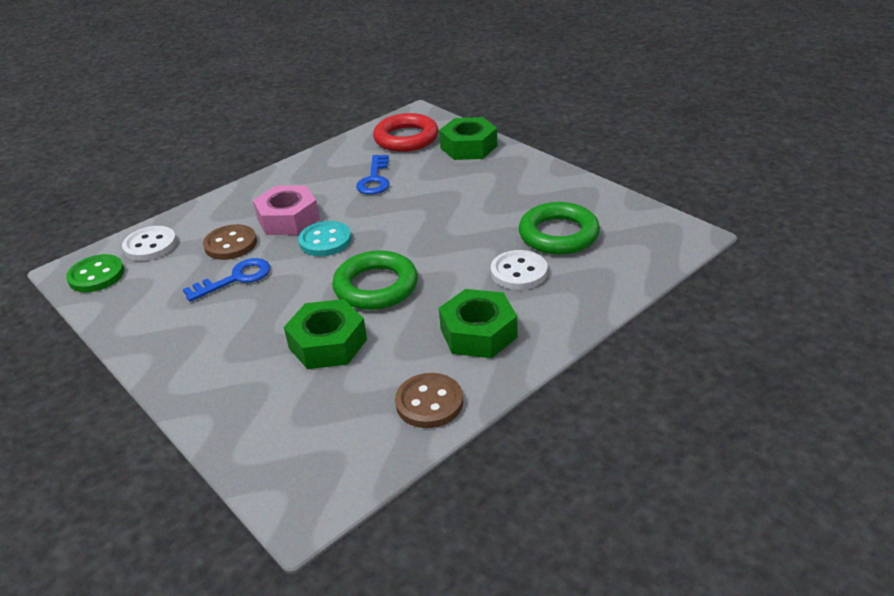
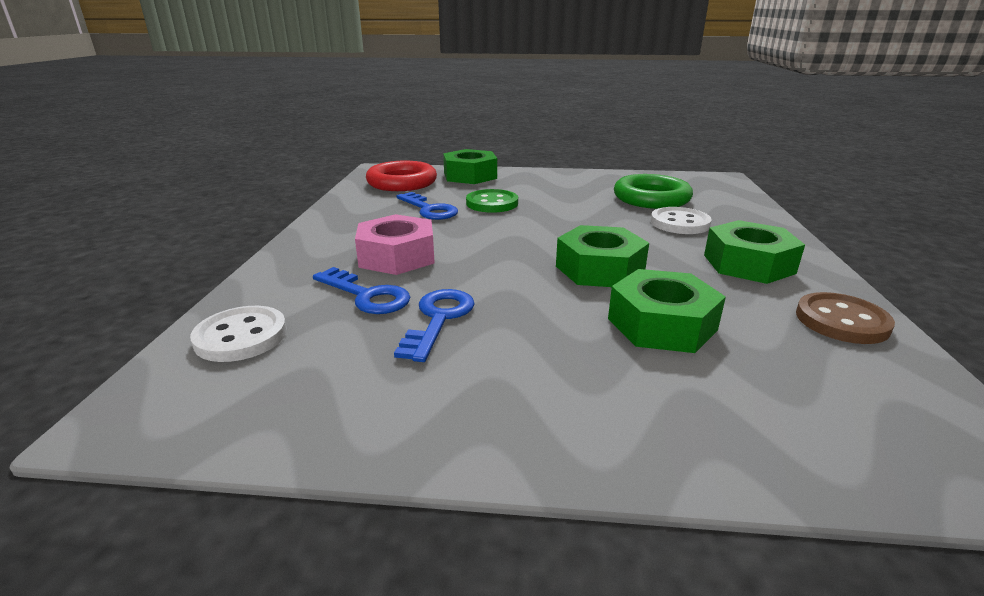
camera: 45 degrees left, 10 degrees down
green button [66,254,124,292] -> green button moved to [466,189,518,213]
brown button [203,224,257,260] -> blue key [313,267,410,314]
turquoise button [298,221,352,256] -> none
green ring [332,250,418,310] -> green nut [556,225,649,287]

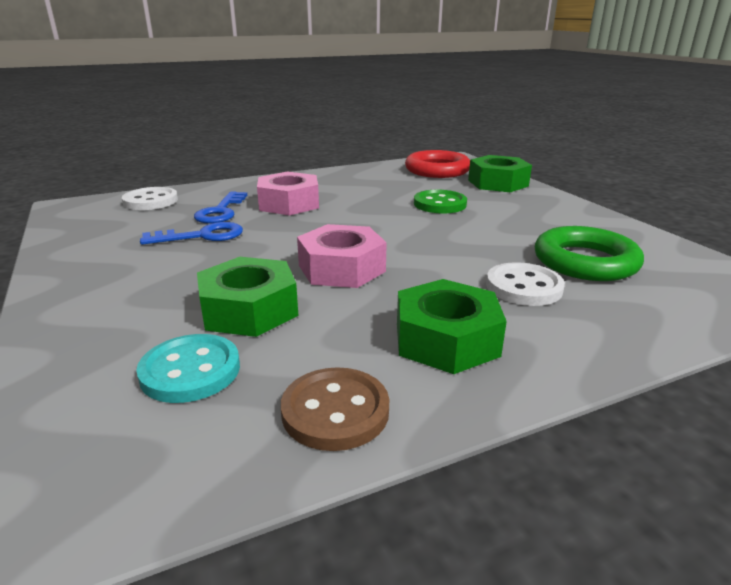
camera: 60 degrees right, 0 degrees up
blue key [396,192,458,220] -> none
green nut [556,225,649,287] -> pink nut [297,224,387,288]
none -> turquoise button [136,334,240,403]

